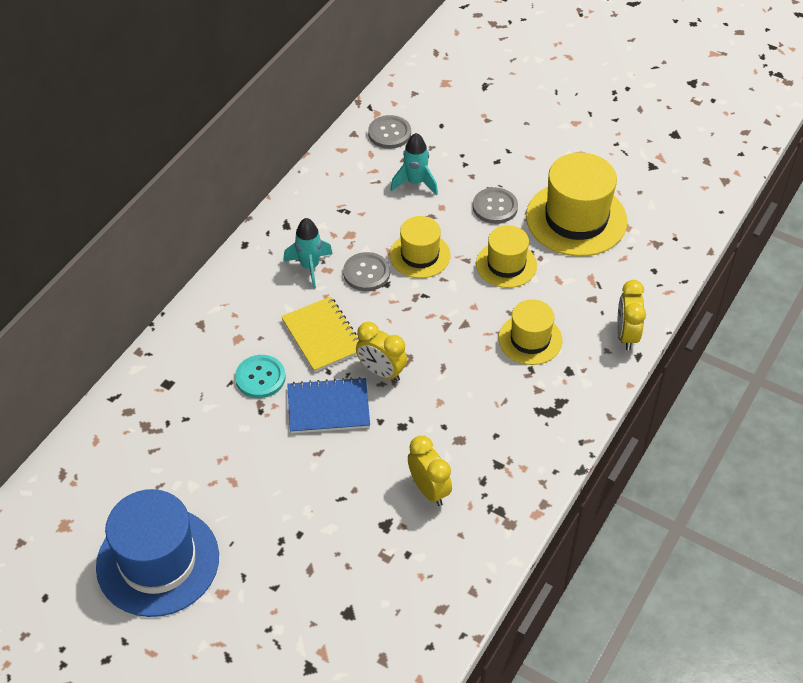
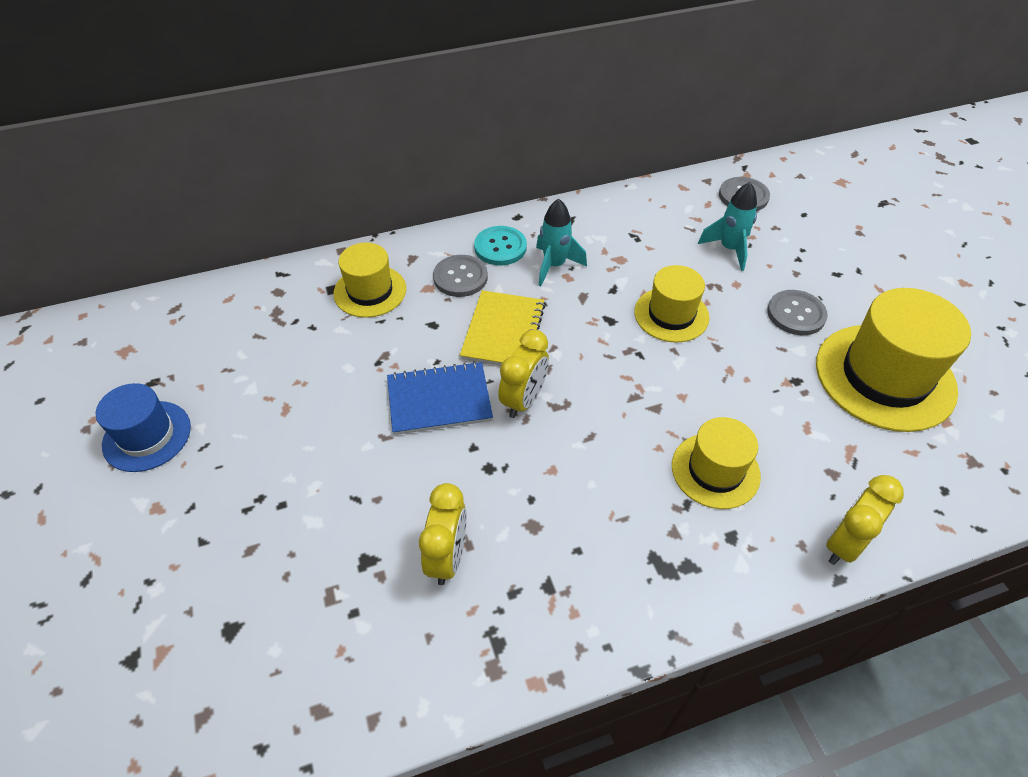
camera: 40 degrees right, 0 degrees up
blue hat [96,489,219,617] -> blue hat [96,383,191,472], size x0.59
turquoise button [235,355,286,398] -> turquoise button moved to [474,226,527,265]
blue notebook [287,377,370,434] -> blue notebook turned 45 degrees counterclockwise [387,361,493,435]
grey button [343,252,390,291] -> grey button moved to [433,255,488,297]
yellow clock [356,322,407,381] -> yellow clock turned 135 degrees counterclockwise [498,329,549,418]
yellow hat [476,225,537,288] -> yellow hat moved to [333,243,406,318]

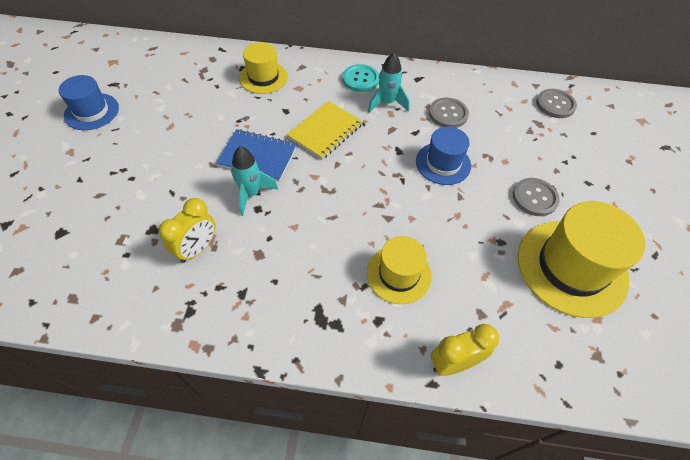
camera: 25 degrees right, 5 degrees up
grey button [433,255,488,297] -> grey button moved to [429,98,469,128]
yellow clock [498,329,549,418] -> none
yellow hat [634,265,709,342] -> blue hat [416,127,471,185]
turquoise rocket [698,182,757,271] -> turquoise rocket moved to [231,146,278,216]

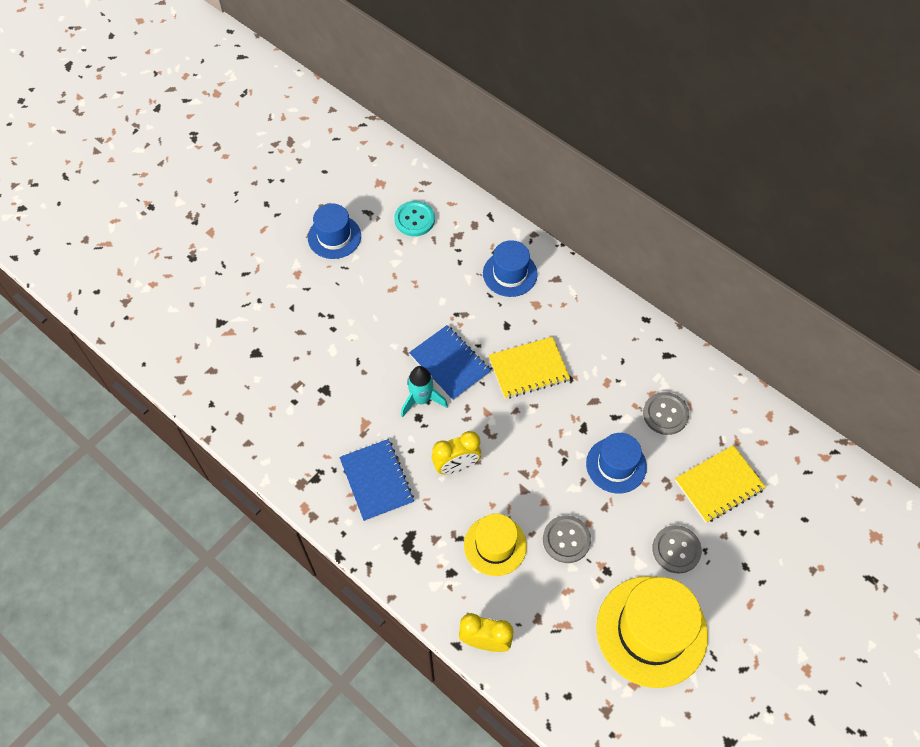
camera: 35 degrees right, 5 degrees up
yellow clock [158,198,215,263] -> yellow clock moved to [432,431,481,475]
yellow hat [239,42,288,94] -> blue hat [483,240,538,297]
turquoise button [343,64,379,92] -> turquoise button moved to [394,201,435,236]
turquoise rocket [368,52,409,113] -> none
grey button [536,89,577,118] -> grey button moved to [543,516,591,563]
none -> blue notebook [339,439,414,522]
none -> yellow notebook [675,445,766,523]

